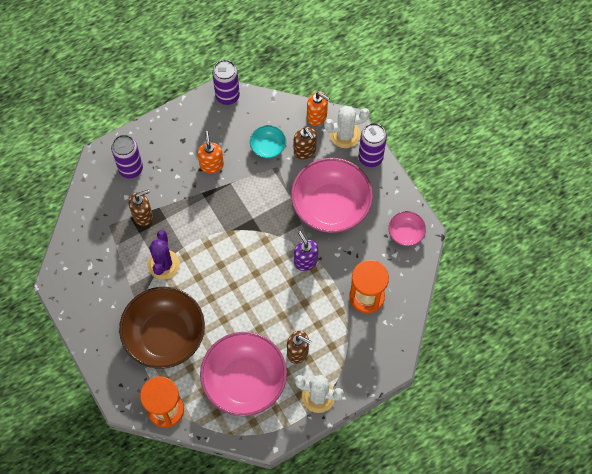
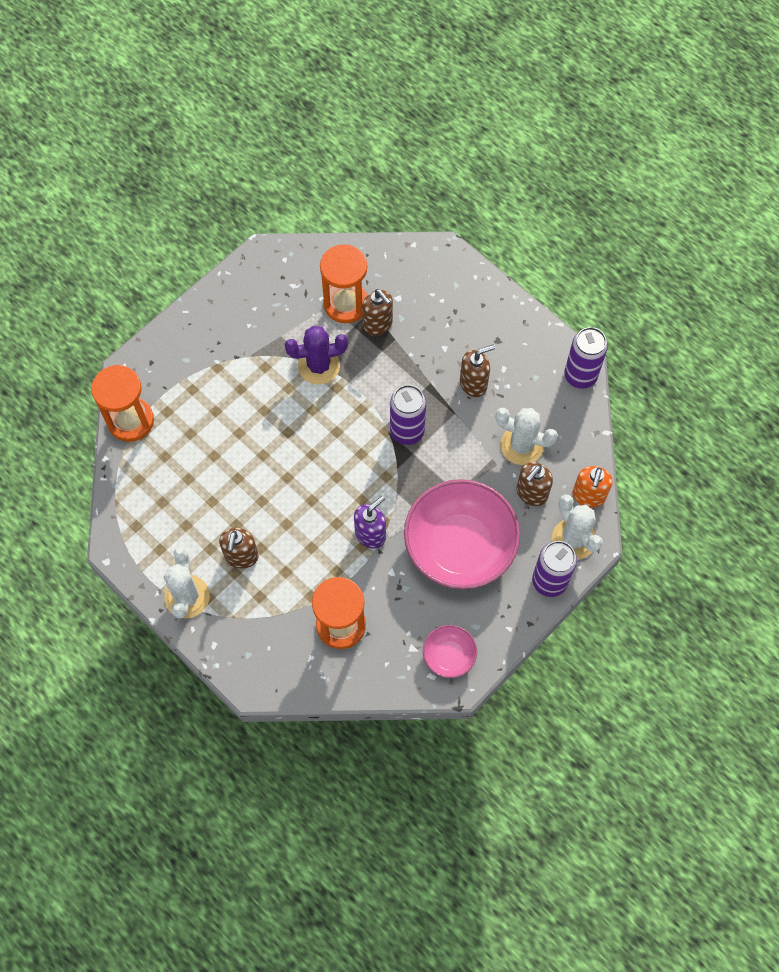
camera: 75 degrees right, 0 degrees up
purple can [111,135,143,179] -> purple can moved to [390,385,426,445]
brown bowl [119,287,205,369] -> none
orange soap dispenser [197,131,224,173] -> brown soap dispenser [460,344,495,397]
pink bowl [200,332,287,416] -> none
turquoise bowl [250,125,286,159] -> white cactus [495,408,558,465]
none -> orange hourglass [320,244,367,323]

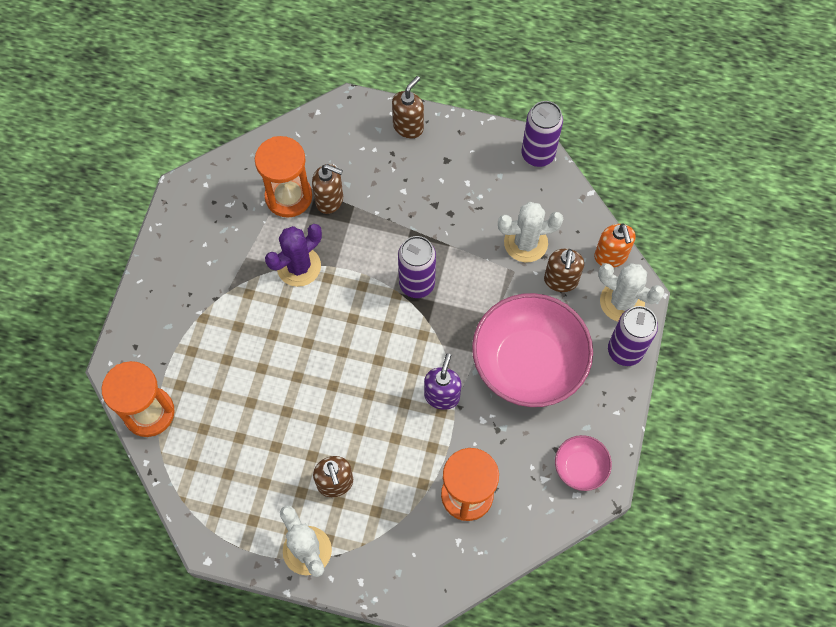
camera: 30 degrees left, 0 degrees up
brown soap dispenser [460,344,495,397] -> brown soap dispenser moved to [392,76,424,139]

